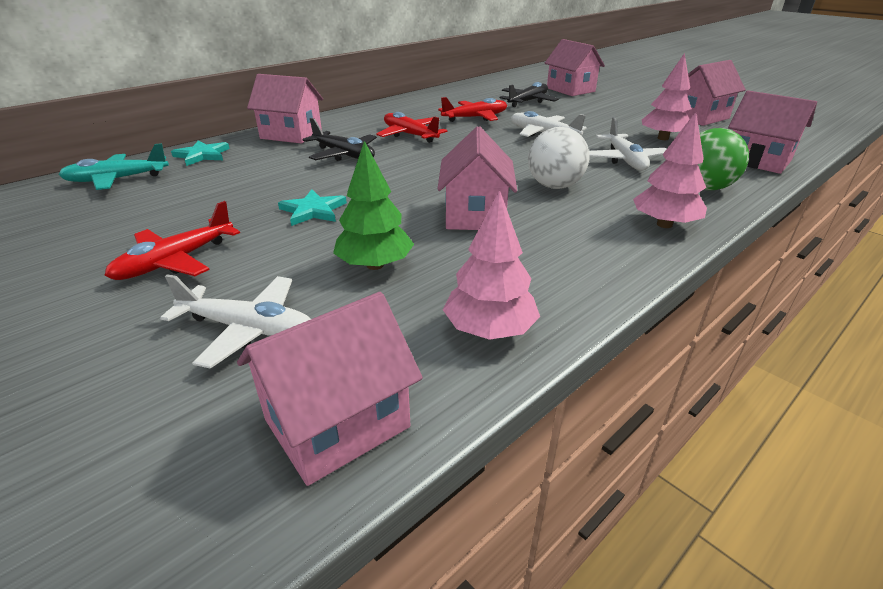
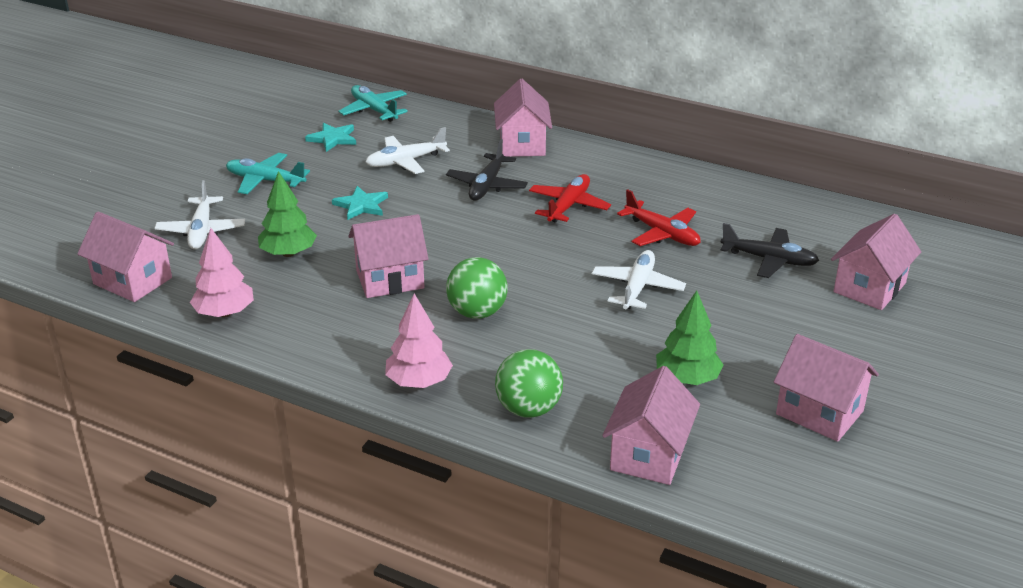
camera: 70 degrees right, 0 degrees up
red plane [104,201,240,280] -> turquoise plane [226,153,310,194]
turquoise star [171,141,230,166] -> turquoise star moved to [305,123,356,152]
white ball [528,127,590,189] -> green ball [446,257,508,319]
white plane [589,117,666,170] -> white plane moved to [366,127,450,174]
pink tree [642,53,692,140] -> green tree [656,291,724,385]

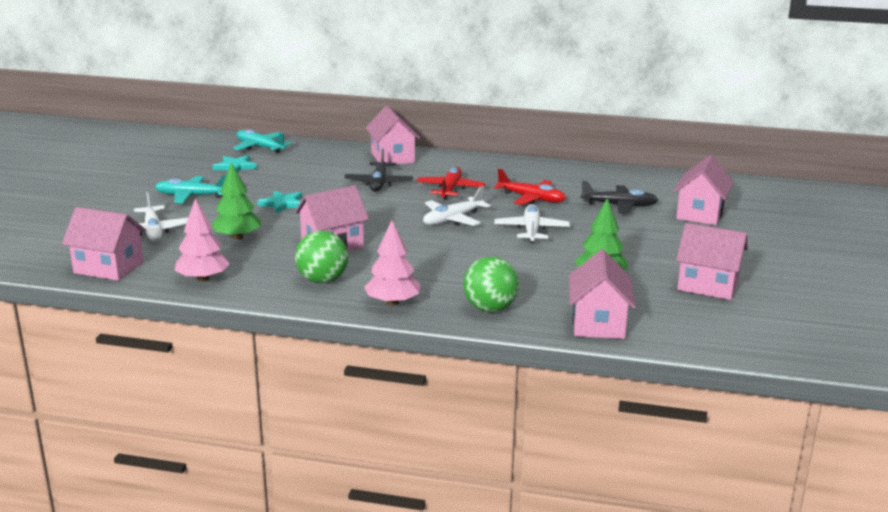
camera: 15 degrees left, 10 degrees down
white plane [366,127,450,174] -> white plane moved to [423,186,491,226]
green ball [446,257,508,319] -> green ball moved to [295,230,348,283]

